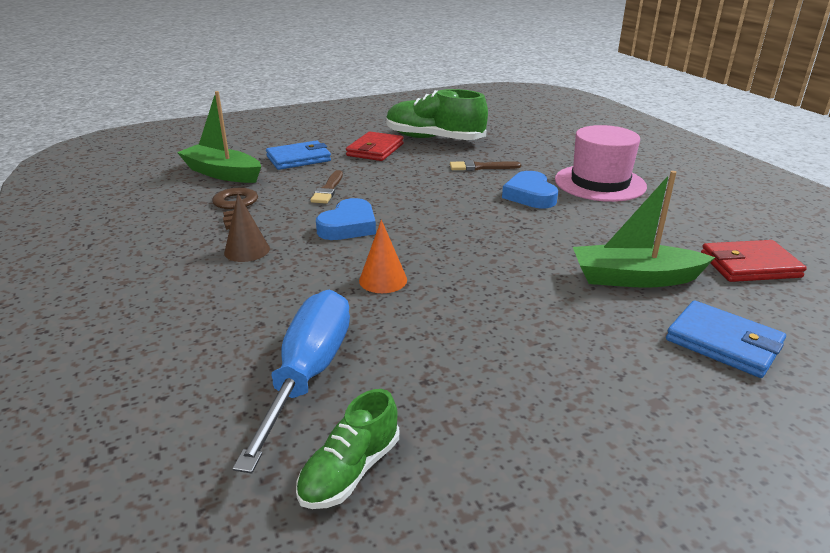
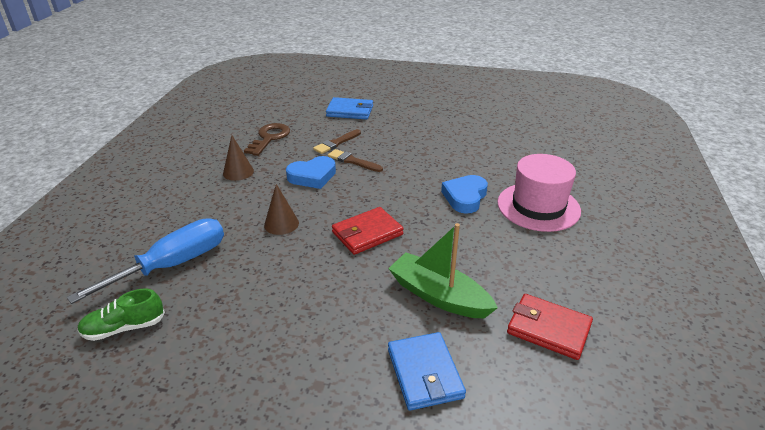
camera: 35 degrees right, 5 degrees up
green boat [177,91,261,183] -> none
red wallet [346,132,404,161] -> red wallet moved to [332,207,404,255]
orange cone [359,220,407,293] -> brown cone [264,184,299,235]
green shoe [386,89,488,140] -> none
brown brush [450,160,521,171] -> brown brush moved to [328,149,383,172]

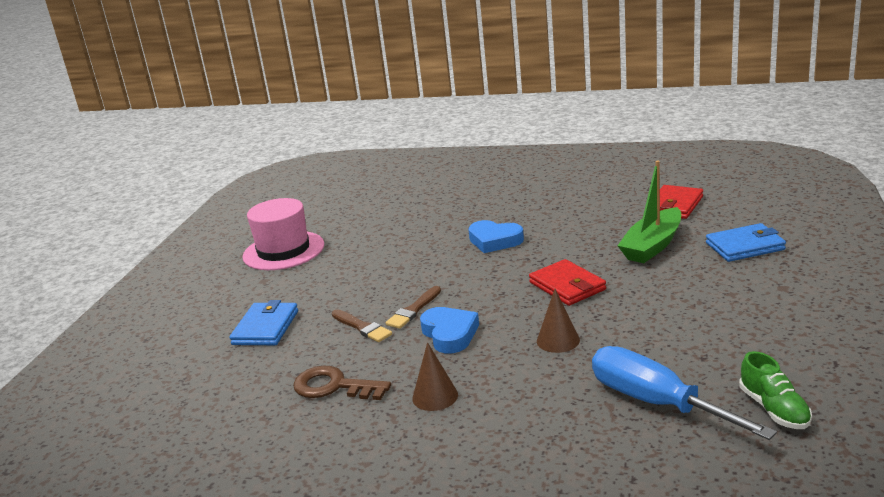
camera: 85 degrees left, 10 degrees down
pink hat [497,154,581,232] -> pink hat moved to [243,198,324,270]

